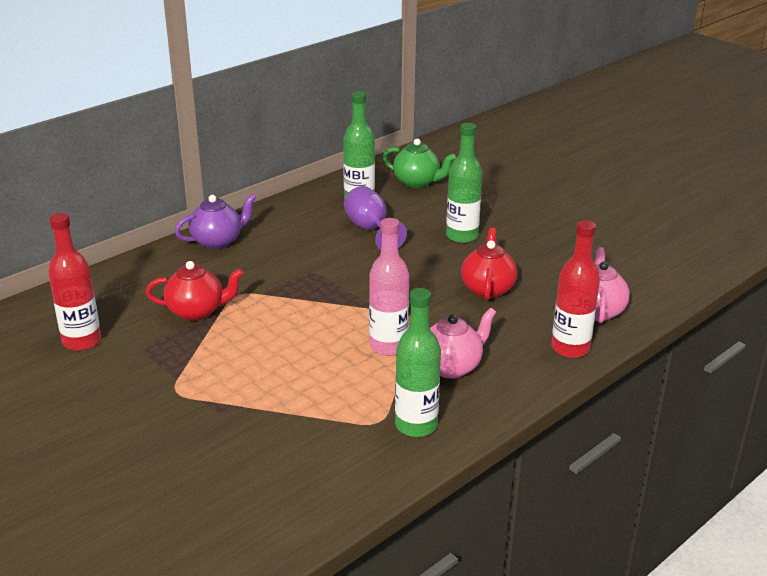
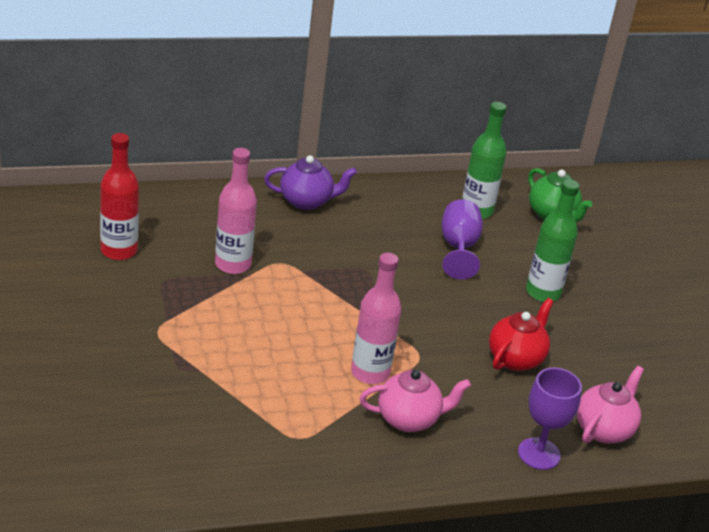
camera: 25 degrees right, 5 degrees up
red teapot [146,261,244,321] -> pink bottle [215,148,257,274]
green bottle [395,288,441,437] -> none
red bottle [551,220,600,358] -> purple goblet [518,368,582,470]

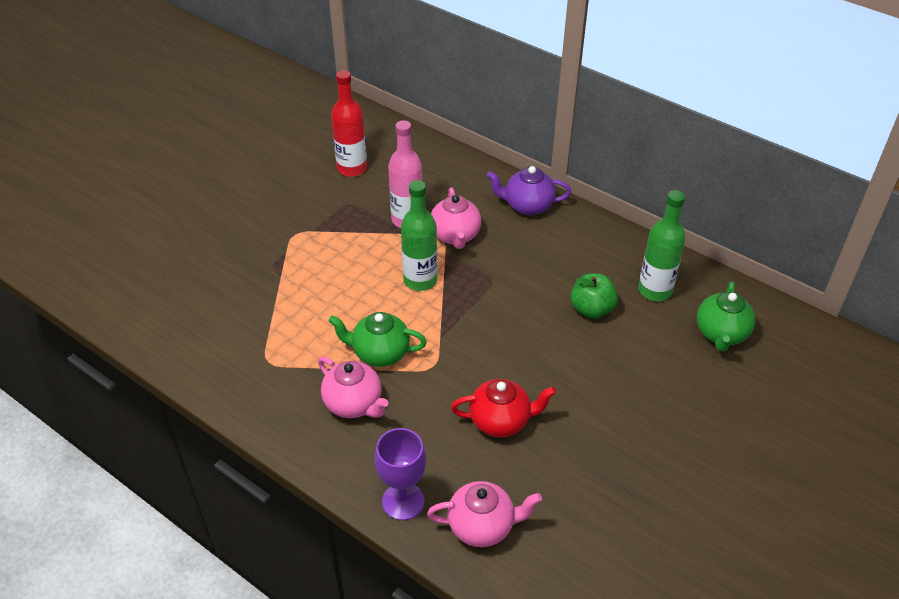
camera: 55 degrees right, 10 degrees up
purple teapot [264,155,357,210] -> purple teapot turned 135 degrees clockwise [487,166,571,215]
pink bottle [351,253,401,384] -> green teapot [328,312,427,367]
purple goblet [442,199,483,280] -> green apple [570,273,618,319]
green bottle [526,179,579,302] -> green bottle moved to [401,180,438,291]
none -> pink teapot [431,187,481,249]

